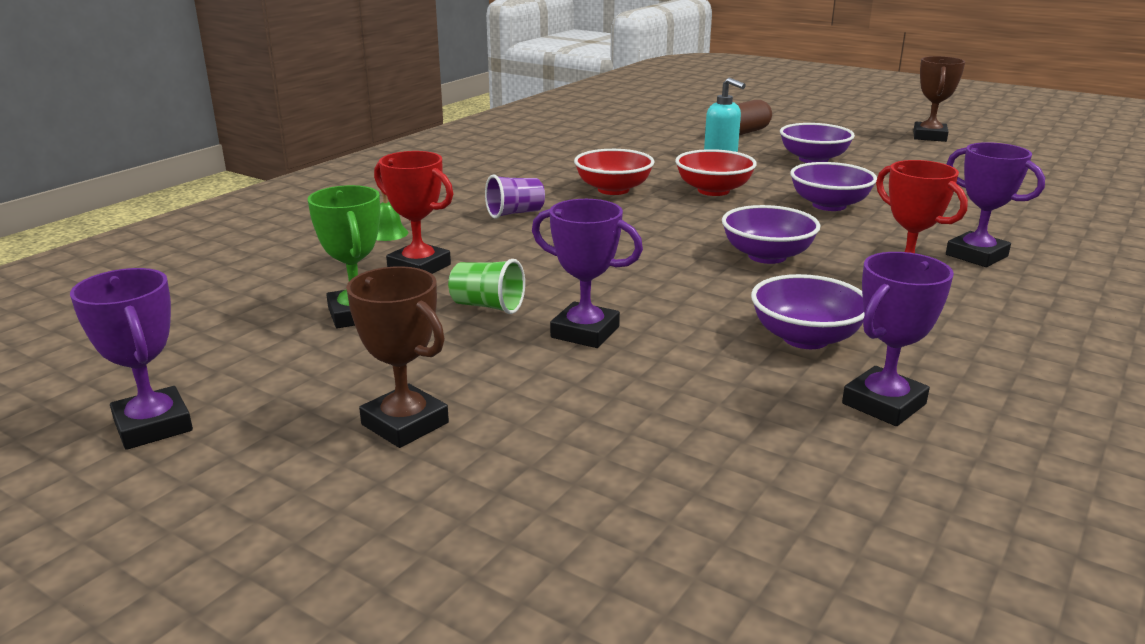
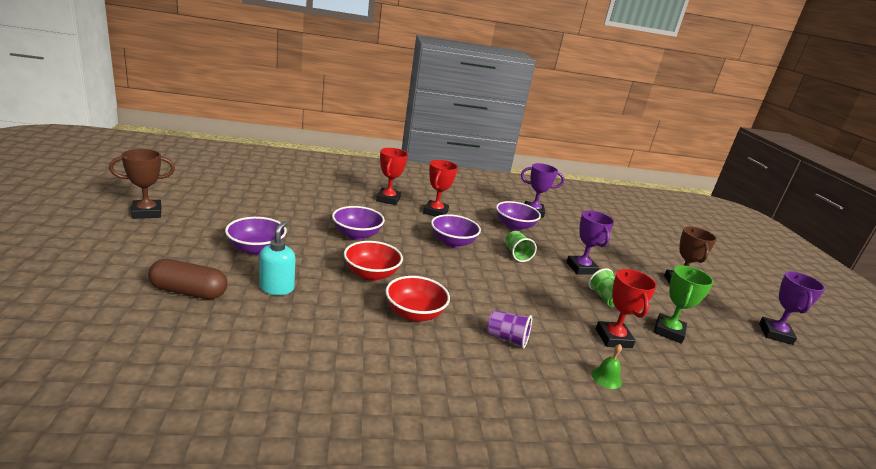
camera: 135 degrees left, 0 degrees up
purple trophy [946,142,1045,267] -> red trophy [376,148,408,205]
none -> green cup [505,231,537,262]

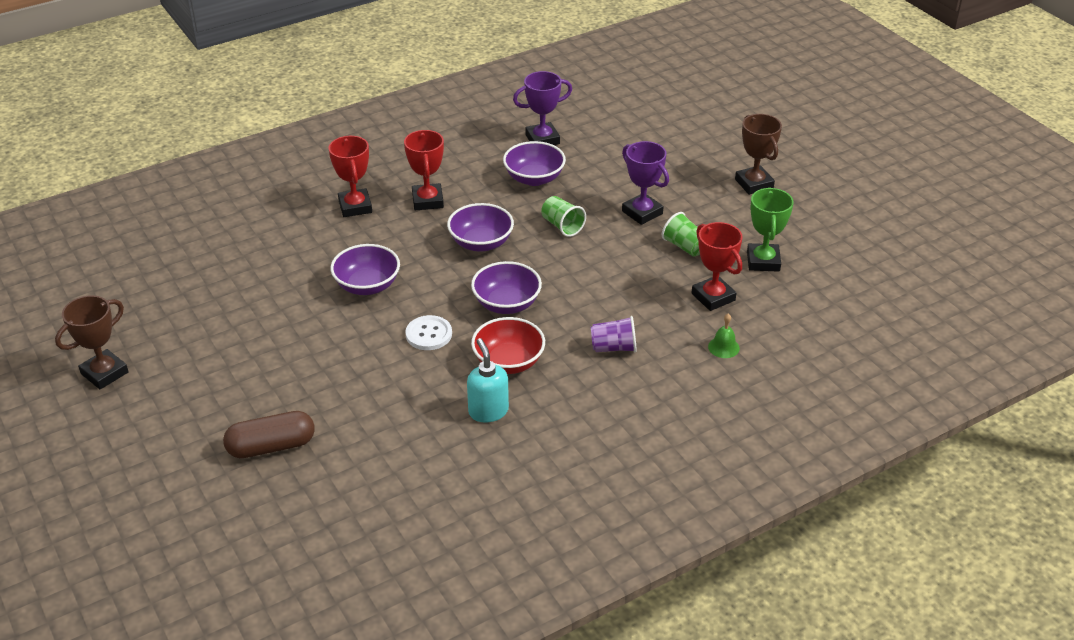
camera: 20 degrees left, 15 degrees up
purple bowl [225,217,287,255] -> purple bowl moved to [471,261,542,314]
turquoise soap dispenser [259,221,296,295] -> turquoise soap dispenser moved to [467,338,509,422]
red bowl [344,241,403,281] -> white button [405,315,452,350]
purple trophy [759,271,825,345] -> none

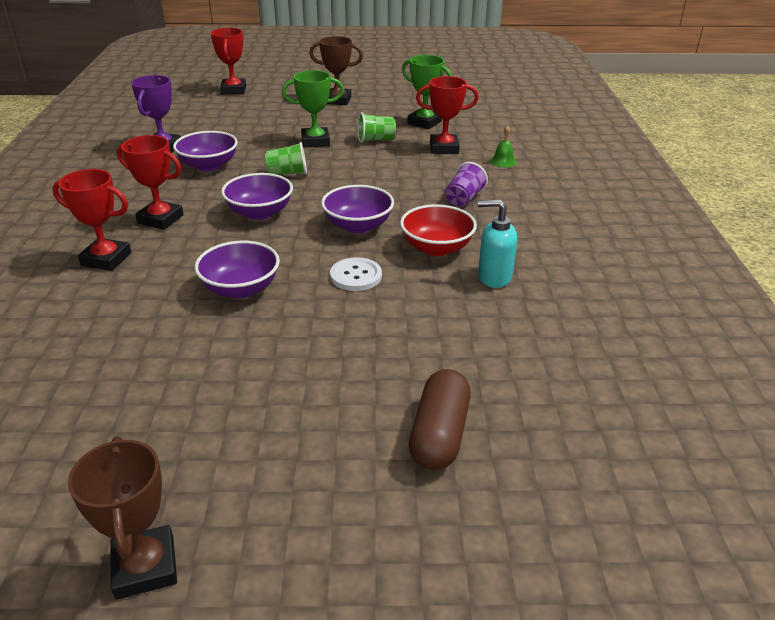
camera: 60 degrees left, 5 degrees down
purple trophy [622,141,669,225] -> green trophy [282,70,344,148]
none -> red trophy [211,28,246,95]

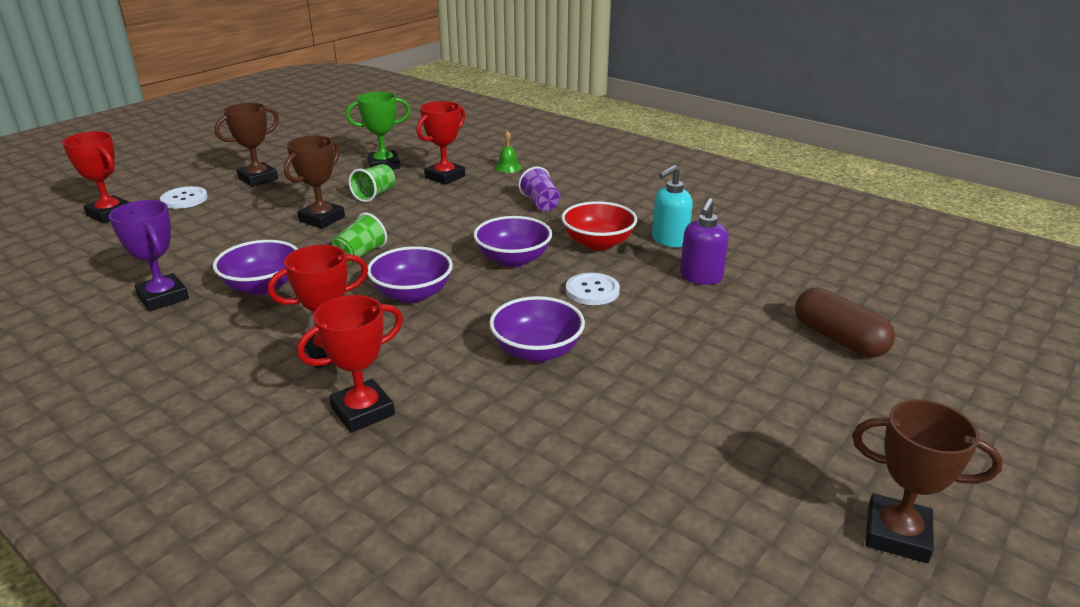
camera: 50 degrees left, 5 degrees down
green trophy [282,70,344,148] -> brown trophy [284,136,345,229]
none -> white button [160,186,208,209]
none -> purple soap dispenser [680,198,729,285]

